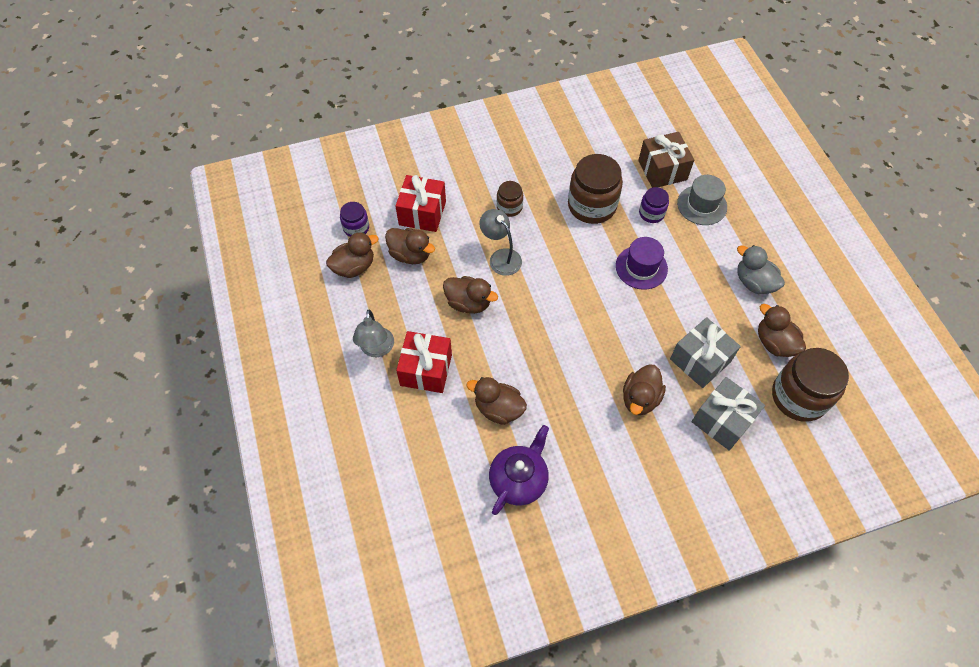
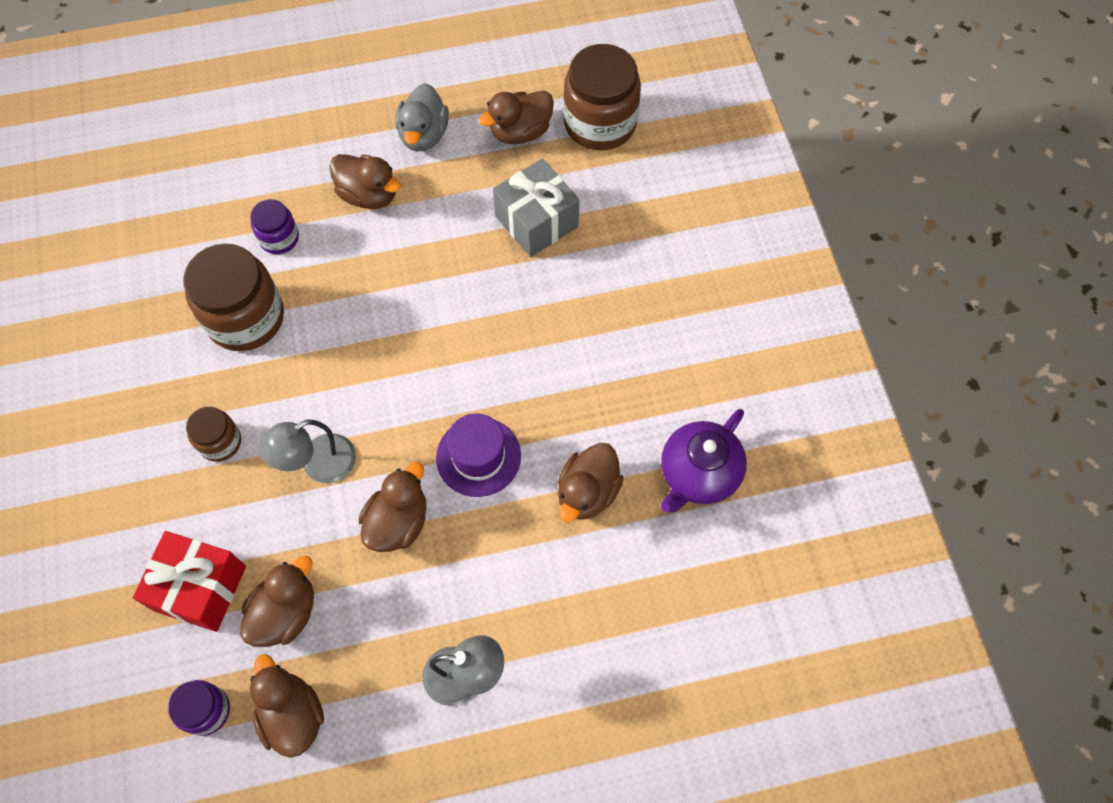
camera: 85 degrees left, 5 degrees up
red gift [396,331,452,393] -> none
purple teapot [489,425,549,515] -> purple teapot turned 90 degrees counterclockwise [661,409,747,512]
purple hat [616,237,668,290] -> purple hat moved to [436,413,521,497]
brown duck [623,365,666,415] -> brown duck moved to [329,154,402,209]
brown gift [638,132,694,188] -> none
grey hat [677,175,727,225] -> none
grey gift [692,377,765,451] -> none
grey duck [737,245,785,294] -> grey duck turned 45 degrees counterclockwise [395,83,449,151]

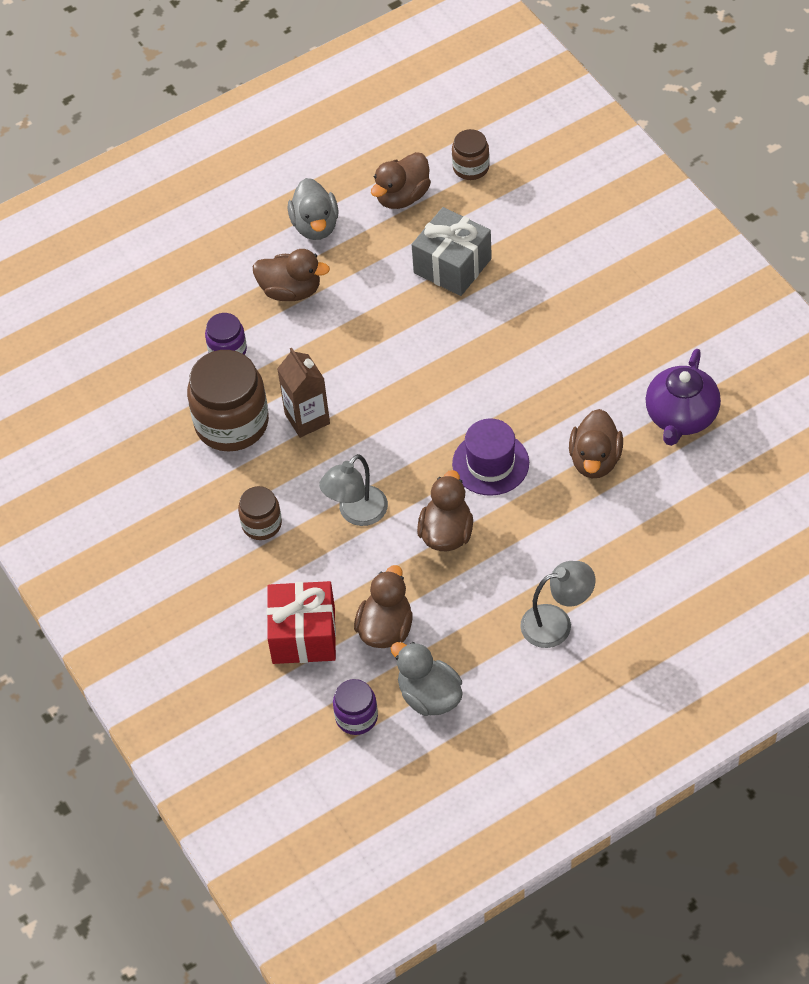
camera: 15 degrees left, 10 degrees down
brown duck [250,654,324,758] -> grey duck [391,642,463,716]
brown jar [563,44,641,150] -> brown jar [452,129,490,180], size x0.52
none -> brown carton [277,348,330,438]

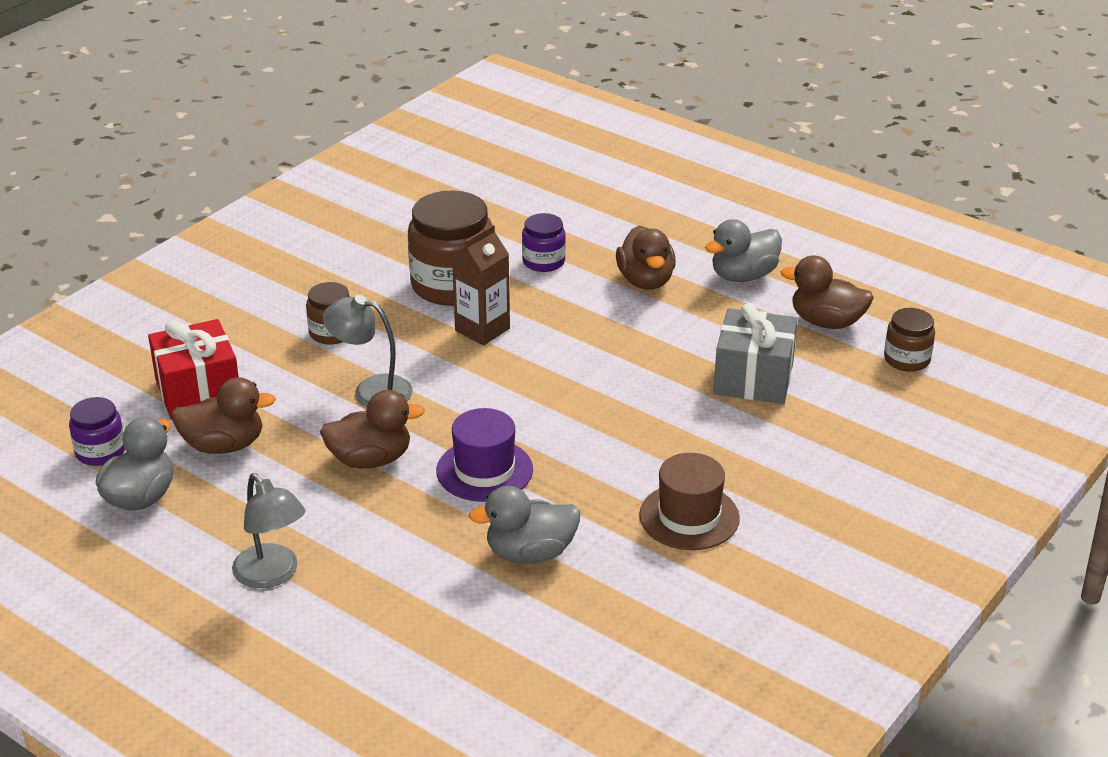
camera: 65 degrees right, 20 degrees down
brown duck [569,409,623,478] -> grey duck [469,486,580,564]
purple teapot [646,349,721,446] -> none
none -> brown hat [639,453,740,550]

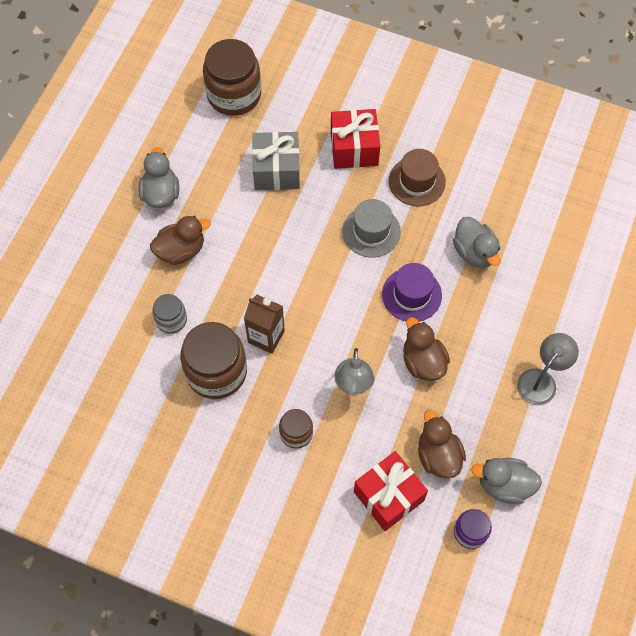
camera: 105 degrees left, 30 degrees up
purple jar [522,213,566,272] -> grey jar [152,294,187,334]
grey duck [705,219,782,282] -> grey duck turned 135 degrees counterclockwise [139,147,179,208]
brown duck [780,255,874,329] -> none
brown jar [884,308,935,372] -> brown jar [203,39,261,116], size x1.91
none -> red gift [331,109,380,169]
none -> grey hat [342,199,401,258]

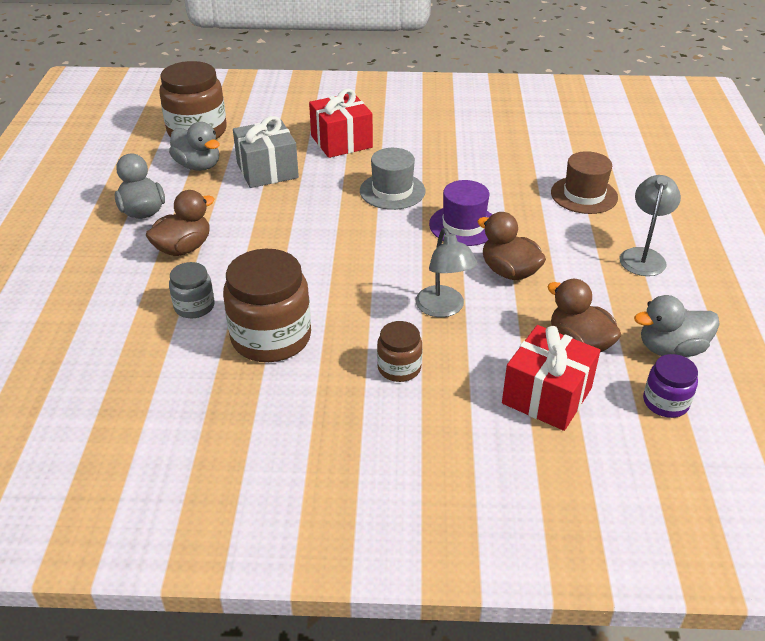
camera: 20 degrees left, 25 degrees down
brown carton [244,295,285,354] -> none
brown hat [389,149,446,206] -> brown hat moved to [551,151,618,214]
grey duck [453,217,501,268] -> grey duck moved to [169,122,220,171]

